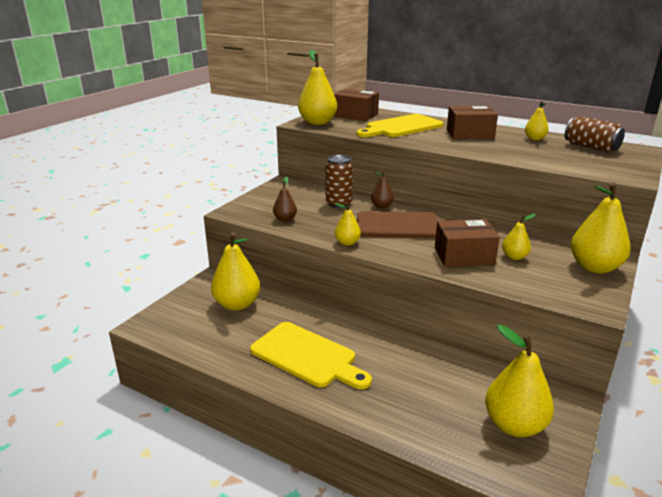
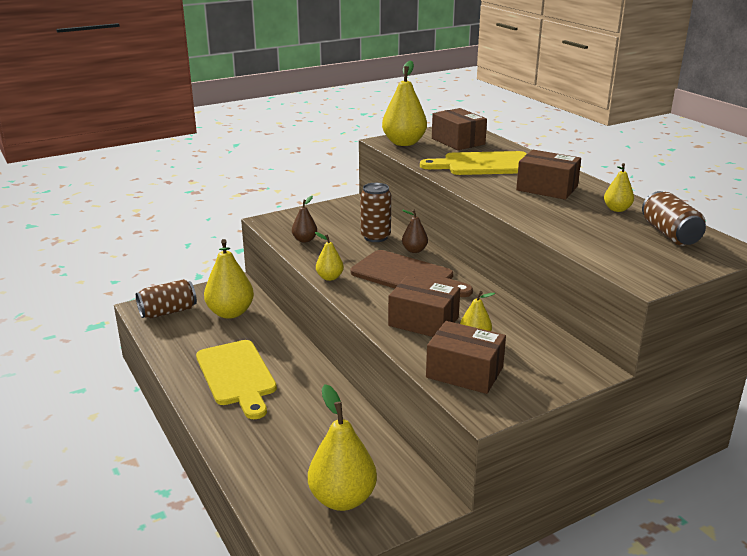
camera: 30 degrees right, 0 degrees up
yellow pear [571,182,631,273] -> none
none -> brown can [136,279,197,318]
none -> brown box [426,321,506,394]

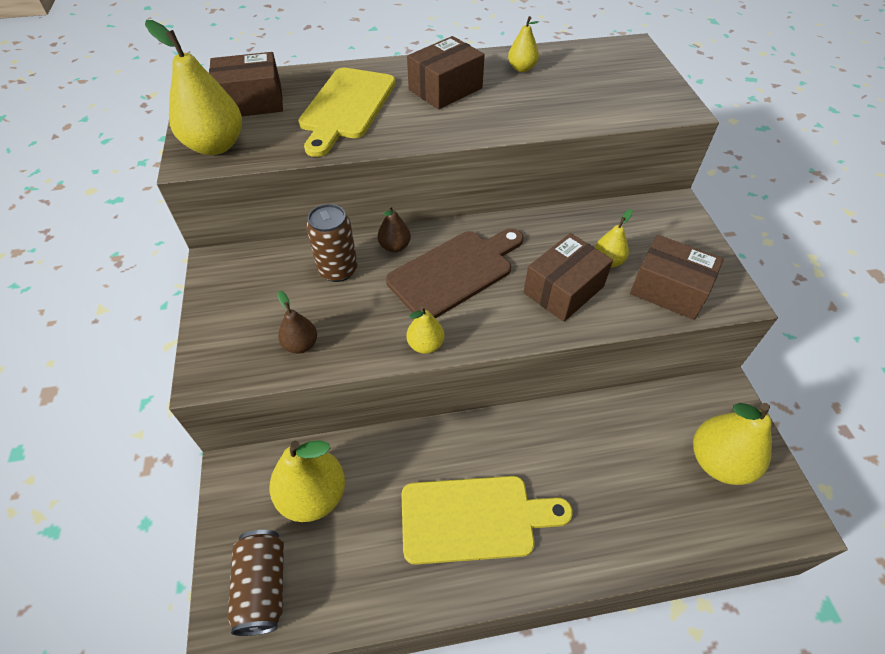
camera: 70 degrees left, 25 degrees up
brown box [426,321,506,394] -> brown box turned 75 degrees clockwise [630,235,723,320]
brown can [642,191,706,246] -> none

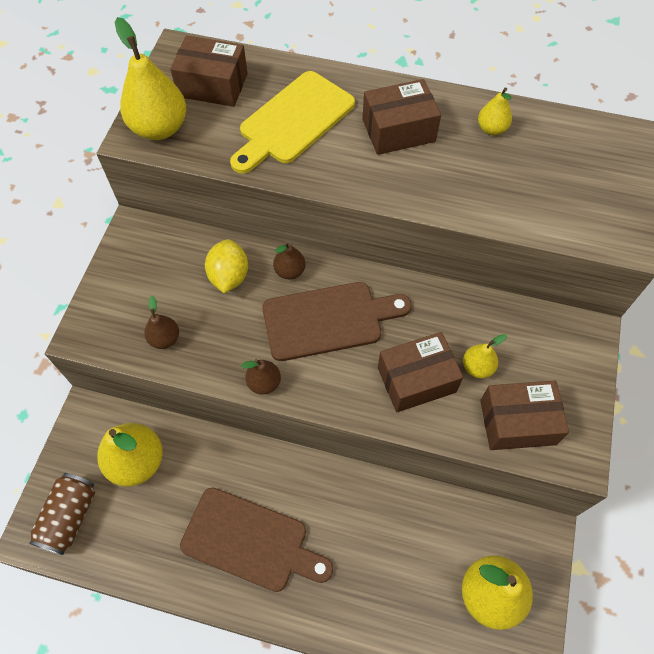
camera: 25 degrees right, 10 degrees up
brown can [306,204,357,282] -> yellow lemon [205,239,248,293]
yellow cutting board [402,476,573,565] -> brown cutting board [180,487,333,592]
yellow pear [406,306,444,354] -> brown pear [241,359,281,395]
brown box [630,235,723,320] -> brown box turned 60 degrees counterclockwise [480,380,569,450]

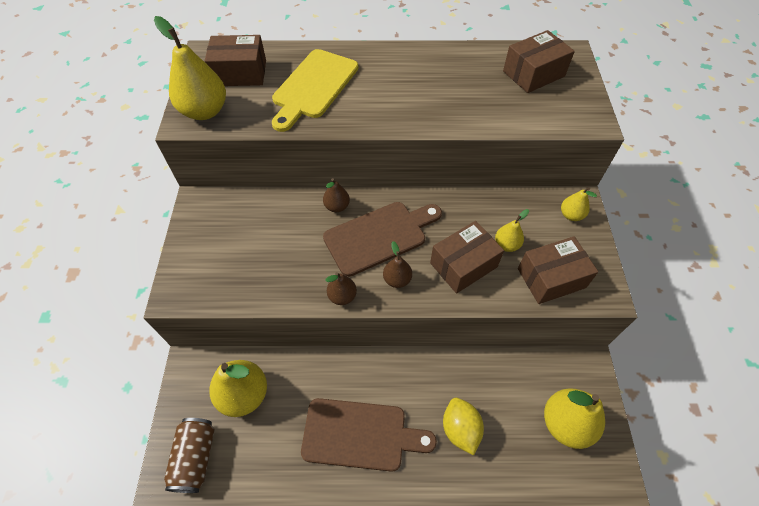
camera: 15 degrees left, 5 degrees down
brown pear [144,296,179,349] -> brown pear moved to [383,241,412,288]
yellow lemon [205,239,248,293] -> yellow lemon moved to [443,398,484,455]
brown box [362,79,441,155] -> brown box moved to [503,30,575,93]
yellow pear [478,87,512,135] -> yellow pear moved to [561,187,597,221]

